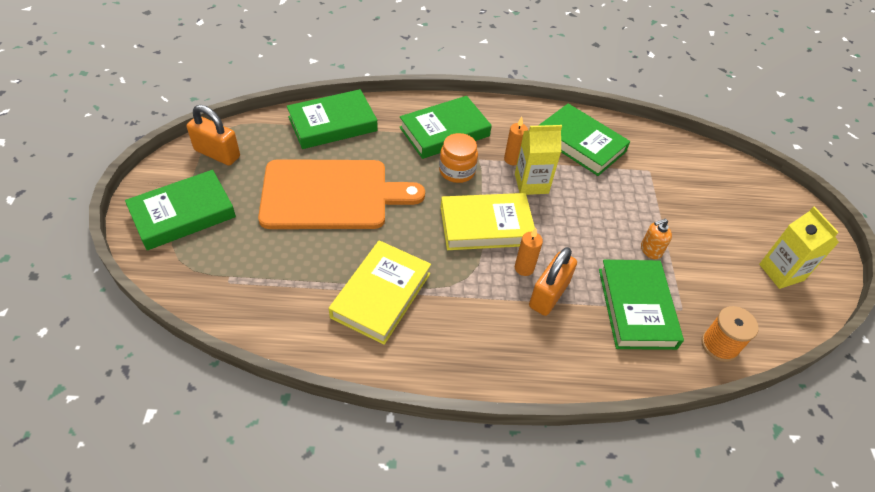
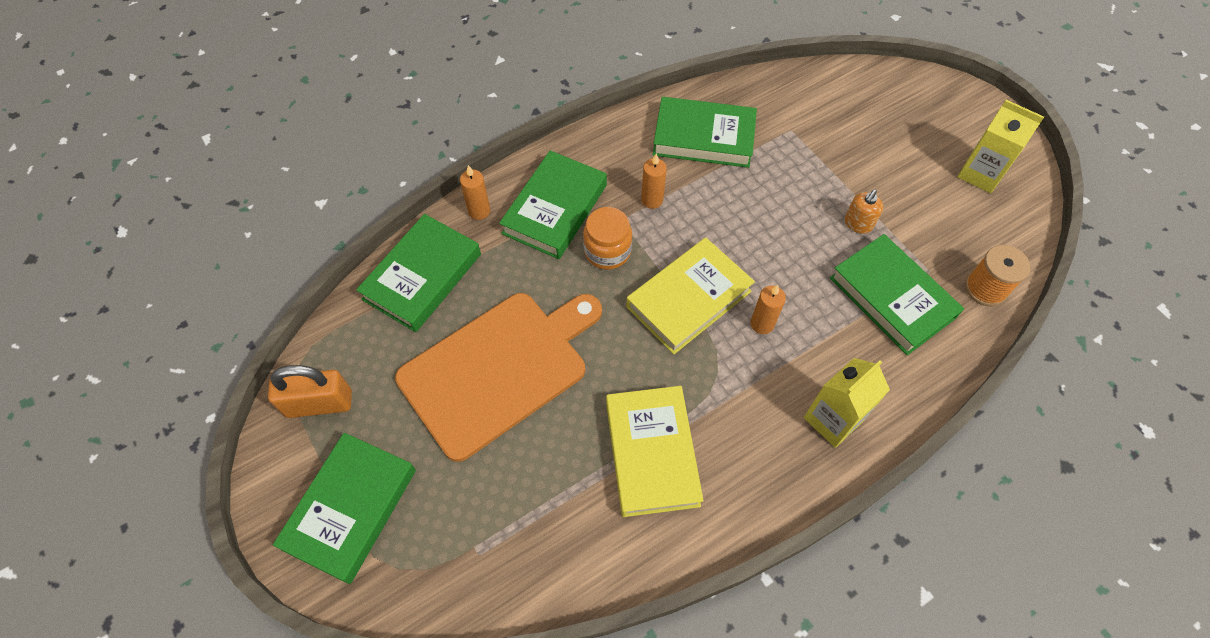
camera: 30 degrees left, 10 degrees up
yellow carton [515,125,562,195] -> yellow carton moved to [804,358,890,448]
orange padlock [529,247,577,316] -> none
none -> orange candle [460,165,490,220]

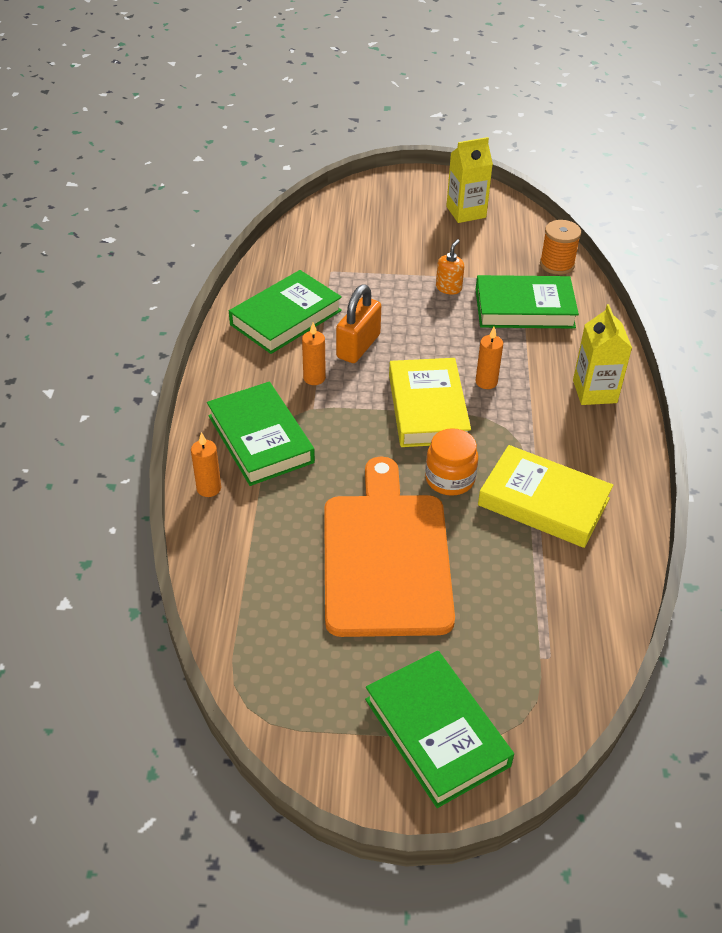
camera: 55 degrees left, 15 degrees down
orange padlock [268,365,352,418] -> orange padlock moved to [336,284,381,363]
green book [356,214,481,332] -> none
orange jar [583,207,632,270] -> orange jar moved to [425,428,478,496]
orange soap dispenser [845,190,883,234] -> orange soap dispenser turned 135 degrees counterclockwise [436,239,464,294]

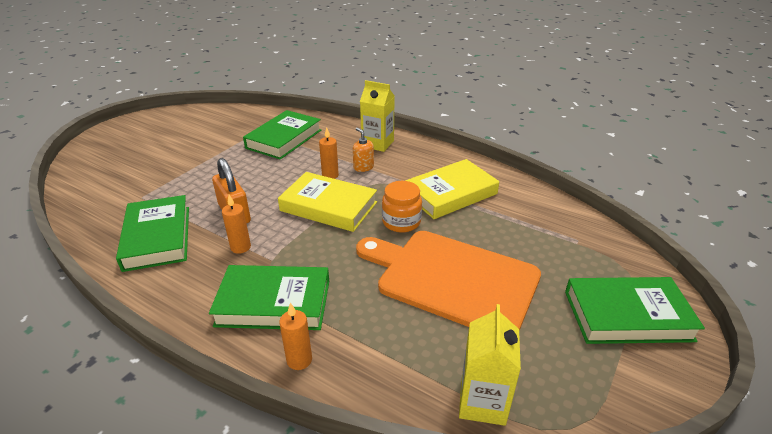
camera: 60 degrees left, 10 degrees down
orange soap dispenser [436,239,464,294] -> orange soap dispenser moved to [353,127,374,172]
yellow carton [446,137,493,223] -> yellow carton moved to [459,304,521,426]
orange spool [540,220,581,275] -> none

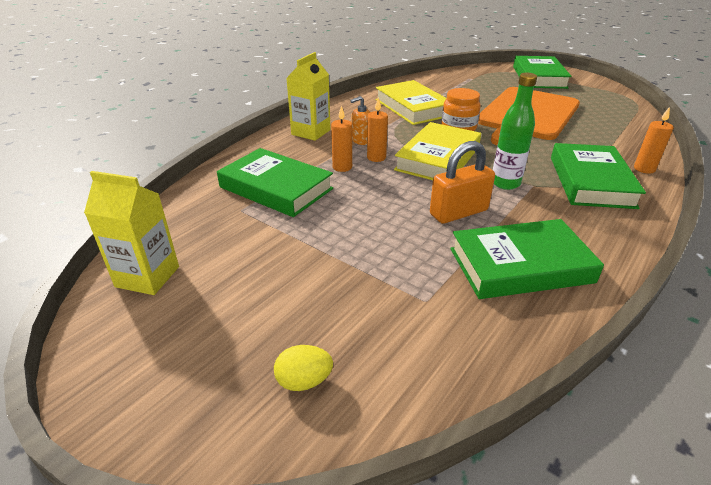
camera: 85 degrees left, 0 degrees up
orange candle [222,195,251,254] -> orange candle moved to [331,105,352,172]
yellow carton [459,304,521,426] -> yellow carton moved to [84,171,179,295]
none -> yellow egg [274,345,333,391]
none -> green bottle [493,73,537,190]

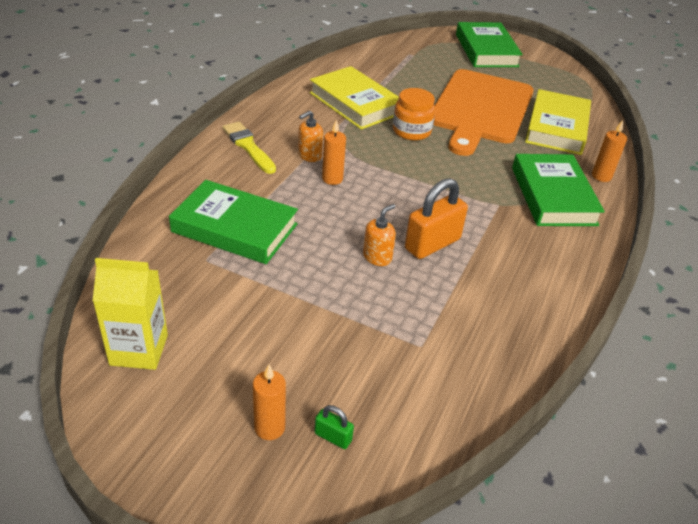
camera: 15 degrees left, 5 degrees up
yellow egg [274,345,333,391] -> green padlock [314,405,354,449]
yellow carton [286,52,331,141] -> yellow brush [222,122,276,174]
orange candle [331,105,352,172] -> orange candle moved to [253,364,286,440]
yellow book [394,122,481,180] -> yellow book moved to [525,89,591,155]
green book [450,219,604,299] -> none
green bottle [493,73,537,190] -> none
none -> orange soap dispenser [363,204,396,266]

